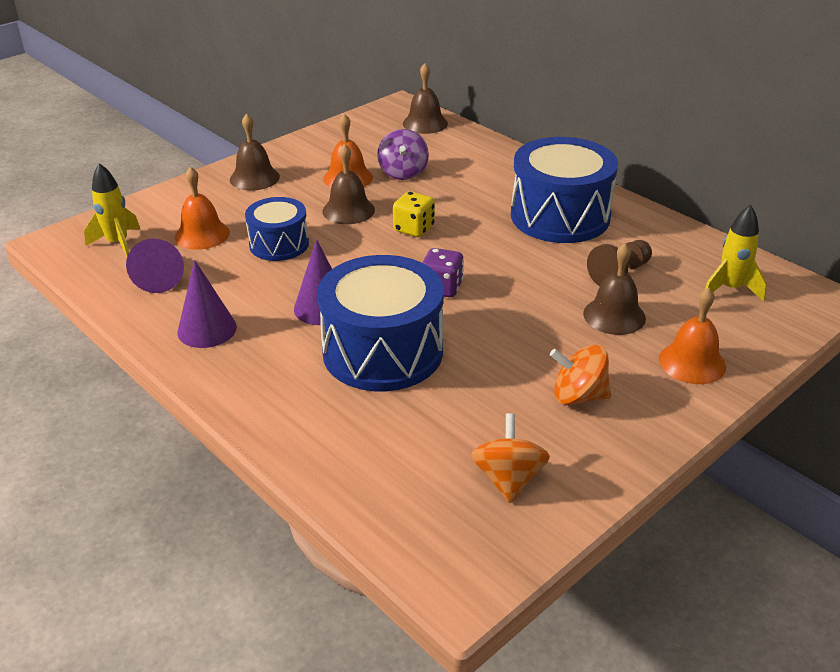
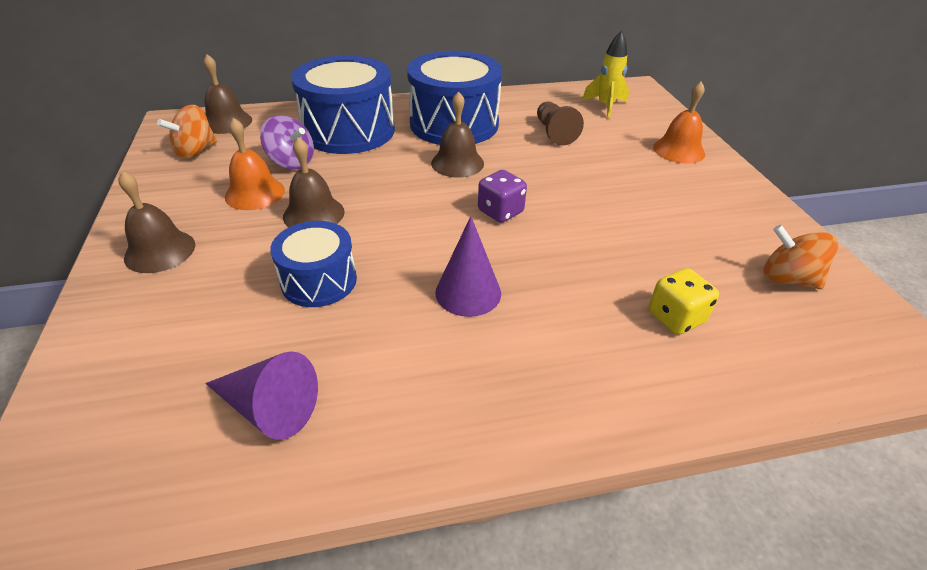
camera: 60 degrees left, 5 degrees up
yellow rocket [84,163,140,257] -> none
orange bell [174,166,230,250] -> none
purple cone [177,260,237,348] -> none
blue drum [317,255,444,391] -> blue drum moved to [291,56,395,154]
yellow dice [393,191,435,237] -> yellow dice moved to [649,268,719,335]
orange spinning top [550,345,611,405] -> orange spinning top moved to [157,105,217,159]
brown bell [583,243,646,335] -> brown bell moved to [431,91,484,177]

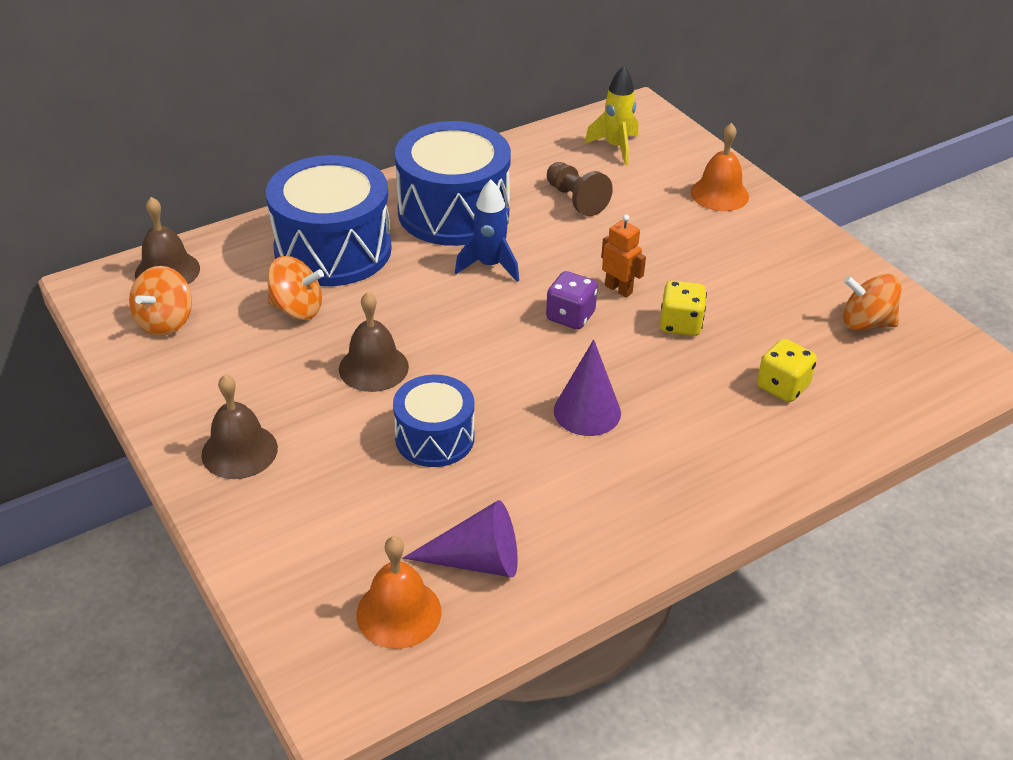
camera: 20 degrees left, 0 degrees up
orange bell [225,118,285,210] -> orange bell moved to [356,536,441,649]
purple spinning top [260,115,314,169] -> orange spinning top [267,256,324,320]
brown bell [431,91,484,177] -> blue rocket [455,180,519,282]
none -> orange robot [601,215,646,297]
none -> yellow dice [660,281,707,336]

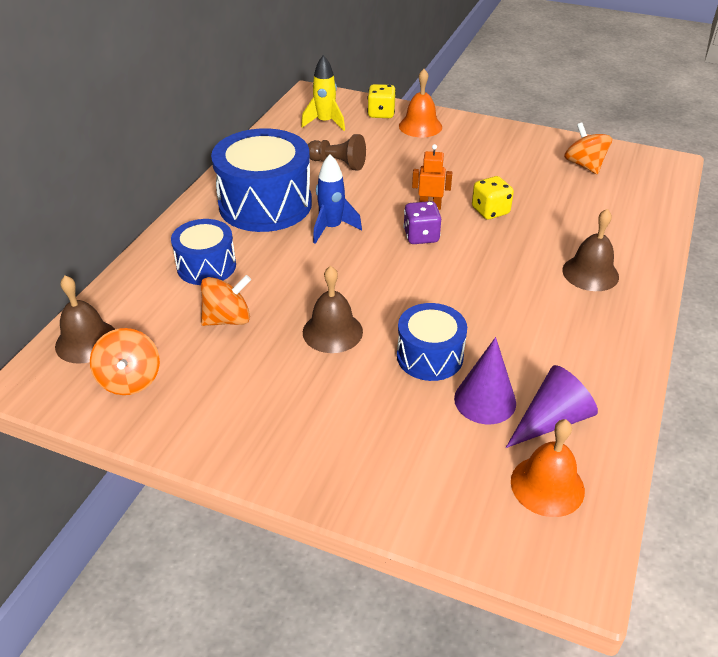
camera: 35 degrees left, 0 degrees up
brown bell [201,374,278,479] -> brown bell moved to [562,209,619,291]
blue drum [266,155,392,286] -> blue drum [171,219,236,285], size x0.57
purple cone [554,339,621,436] -> purple cone moved to [454,337,516,424]
yellow dice [757,339,817,402] -> yellow dice moved to [367,84,396,118]
orange spinning top [843,274,902,331] -> orange spinning top turned 90 degrees clockwise [564,122,612,174]

